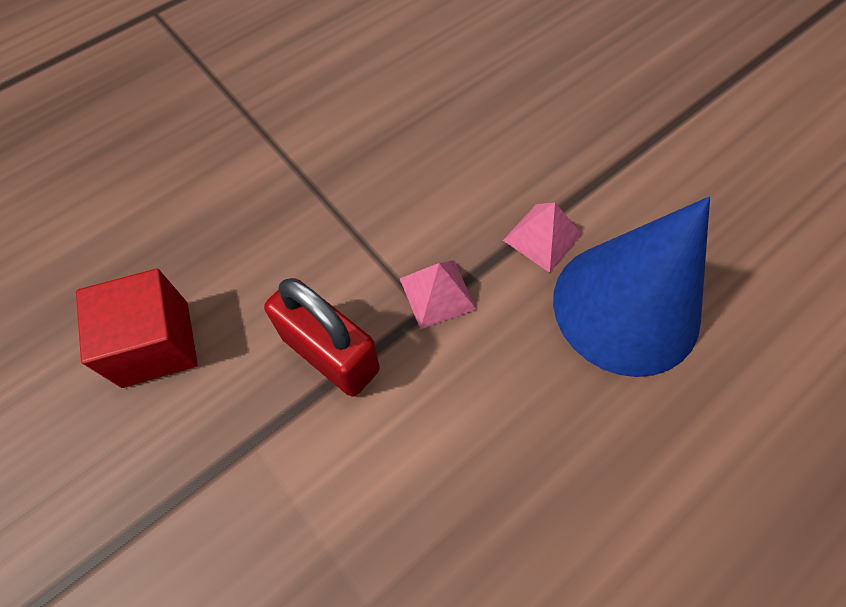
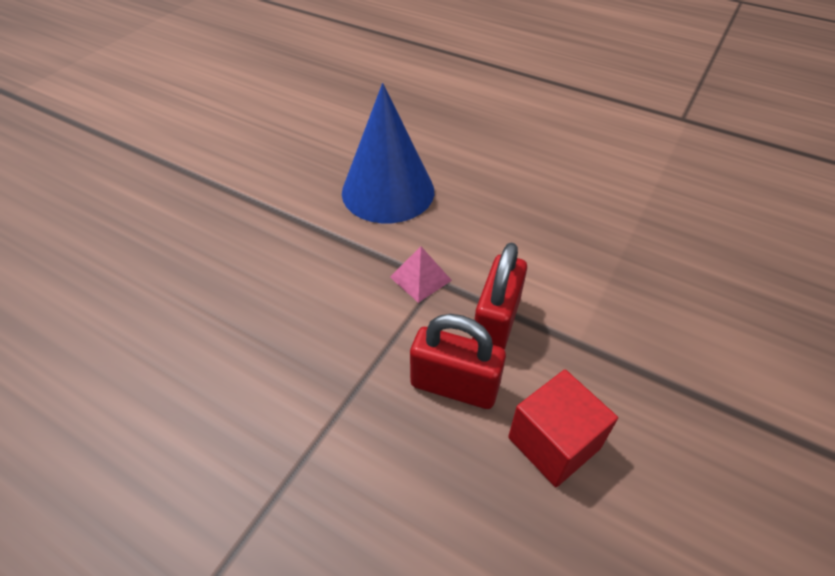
camera: 110 degrees left, 15 degrees down
pink pyramid [503,202,582,273] -> none
none -> red padlock [410,314,506,409]

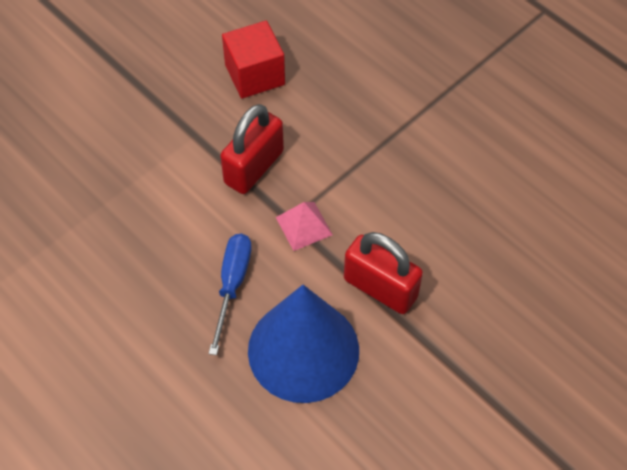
camera: 165 degrees left, 10 degrees up
red padlock [410,314,506,409] -> red padlock moved to [344,232,423,314]
none -> blue screwdriver [209,234,252,355]

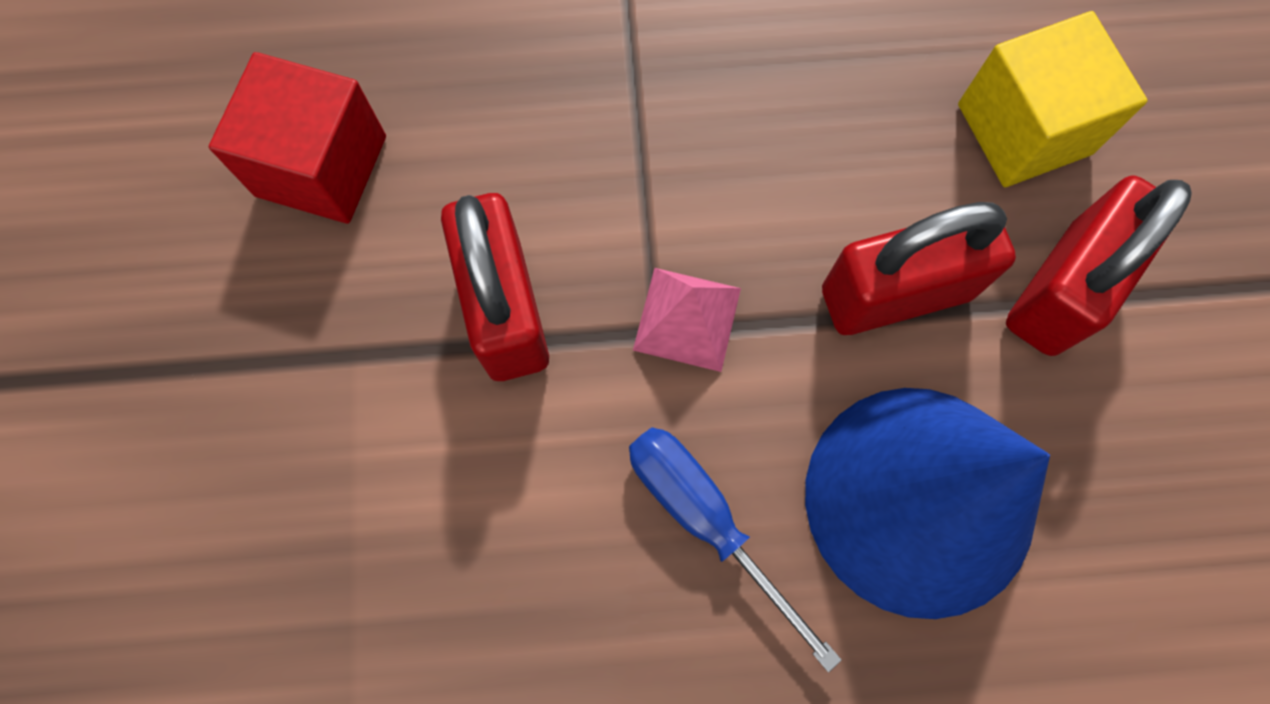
camera: 50 degrees left, 15 degrees up
none -> yellow cube [958,11,1148,187]
none -> red padlock [1006,175,1192,356]

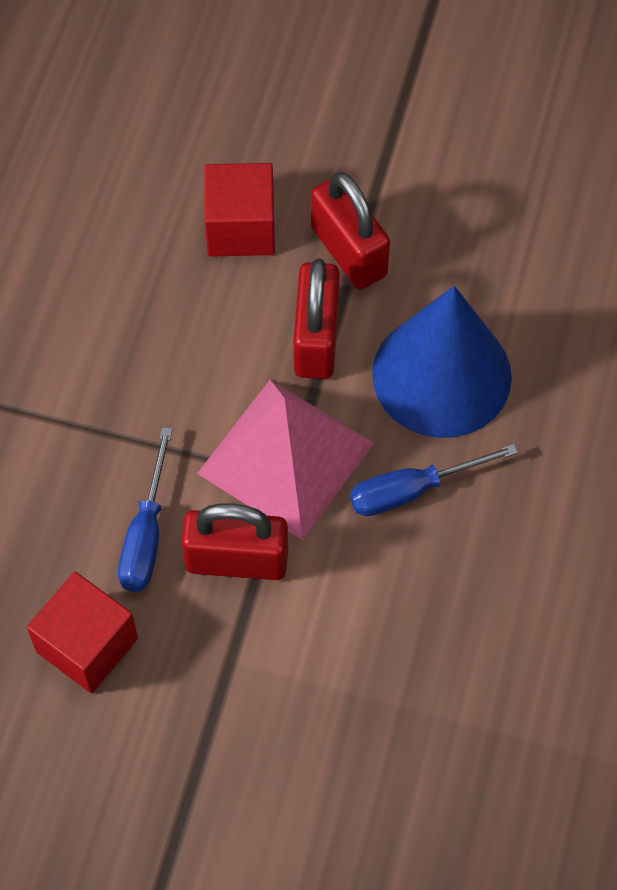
camera: 70 degrees left, 10 degrees down
pink pyramid [633,268,741,372] -> pink pyramid [197,380,374,540], size x2.17
yellow cube [958,11,1148,187] -> red cube [204,163,275,257]
none -> blue screwdriver [118,427,173,592]

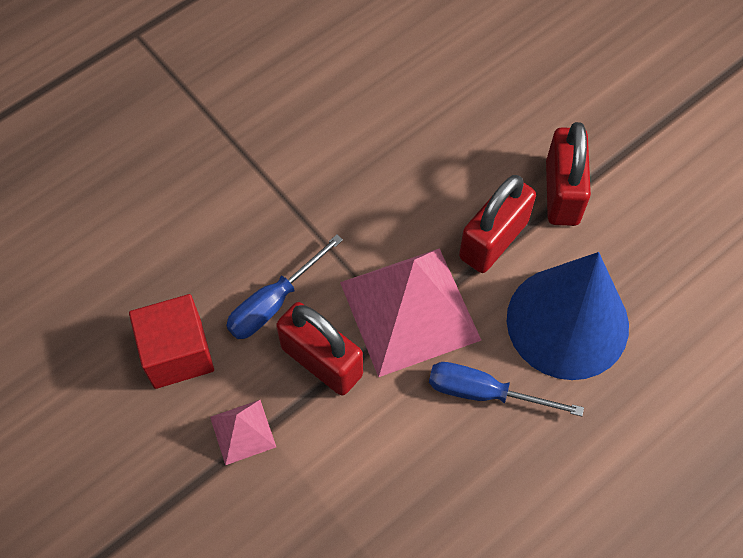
camera: 35 degrees right, 0 degrees up
red cube [204,163,275,257] -> none
none -> pink pyramid [210,400,276,465]

